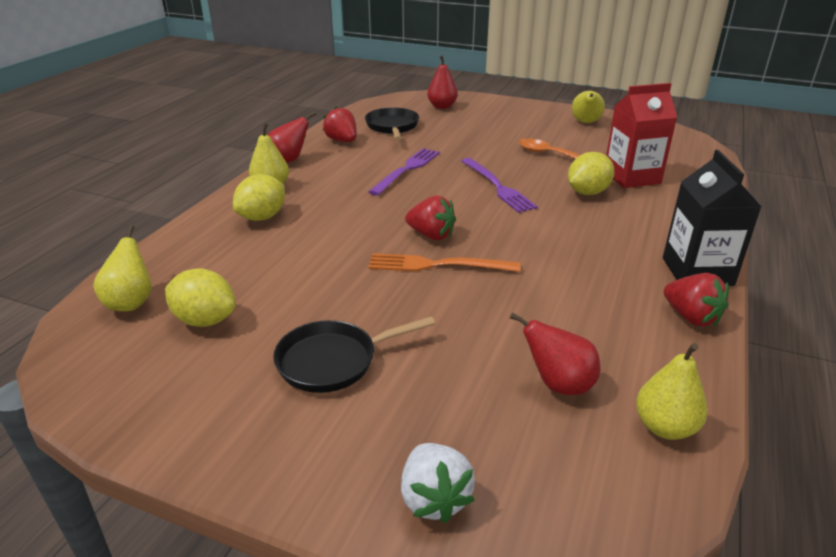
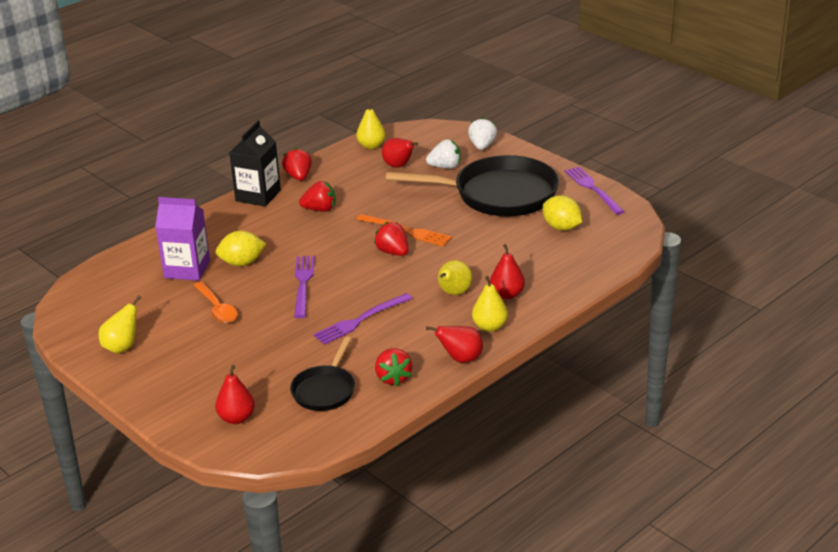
camera: 155 degrees left, 0 degrees up
yellow pear [93,225,152,311] -> yellow pear moved to [438,260,472,295]
yellow lemon [233,174,285,221] -> red pear [490,244,525,299]
black pan [273,316,435,393] -> black pan [386,155,559,216], size x1.94
red carton [606,83,677,188] -> purple carton [155,197,210,281]
none -> red strawberry [299,181,335,212]
none -> white strawberry [426,139,461,169]
none -> purple fork [565,167,625,215]

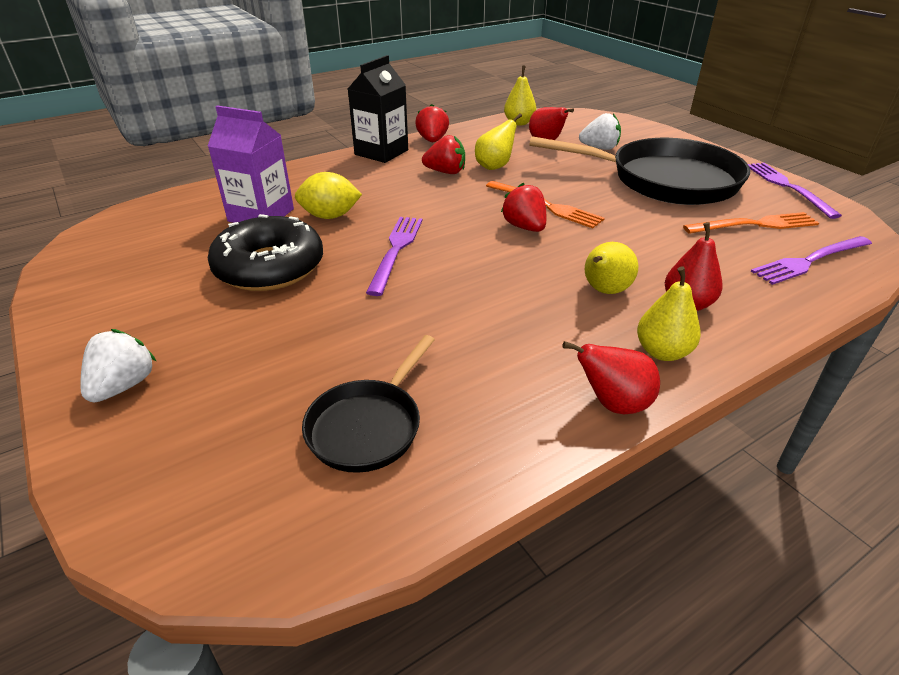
camera: 10 degrees right, 5 degrees up
yellow pear [99,295,141,354] -> yellow pear moved to [475,113,522,170]
orange spoon [193,282,238,323] -> black donut [208,214,323,291]
red pear [215,365,255,424] -> none
purple fork [313,293,413,345] -> purple fork moved to [751,236,872,285]
red strawberry [375,348,412,386] -> none
white strawberry [468,117,497,150] -> white strawberry moved to [80,329,157,403]
yellow lemon [543,195,582,230] -> orange fork [683,212,819,234]

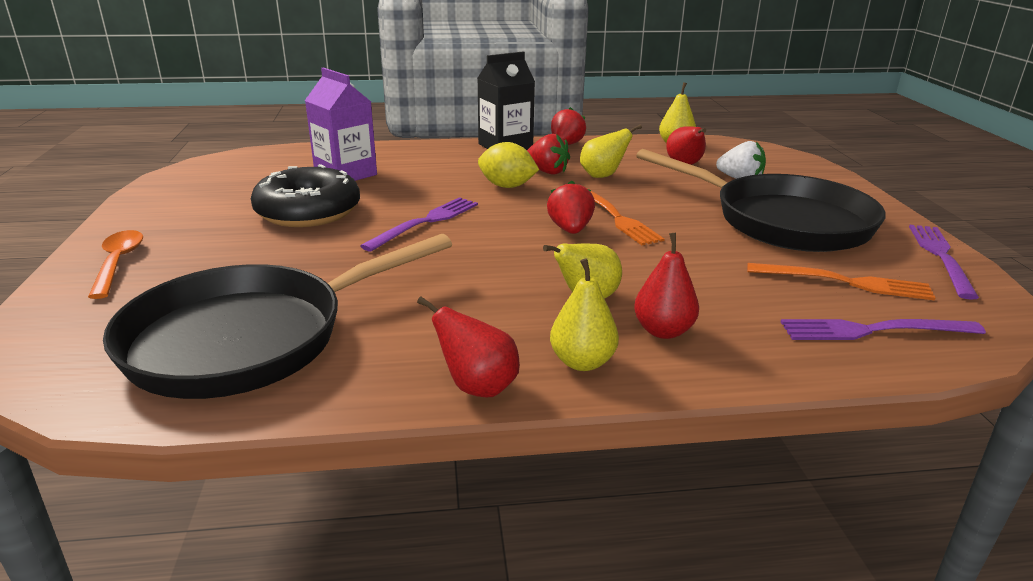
camera: 25 degrees right, 10 degrees down
white strawberry [80,329,157,403] -> orange spoon [88,230,143,299]
yellow lemon [295,172,362,219] -> yellow lemon moved to [478,142,539,188]
black pan [302,335,435,473] -> black pan [103,234,452,399], size x1.94

